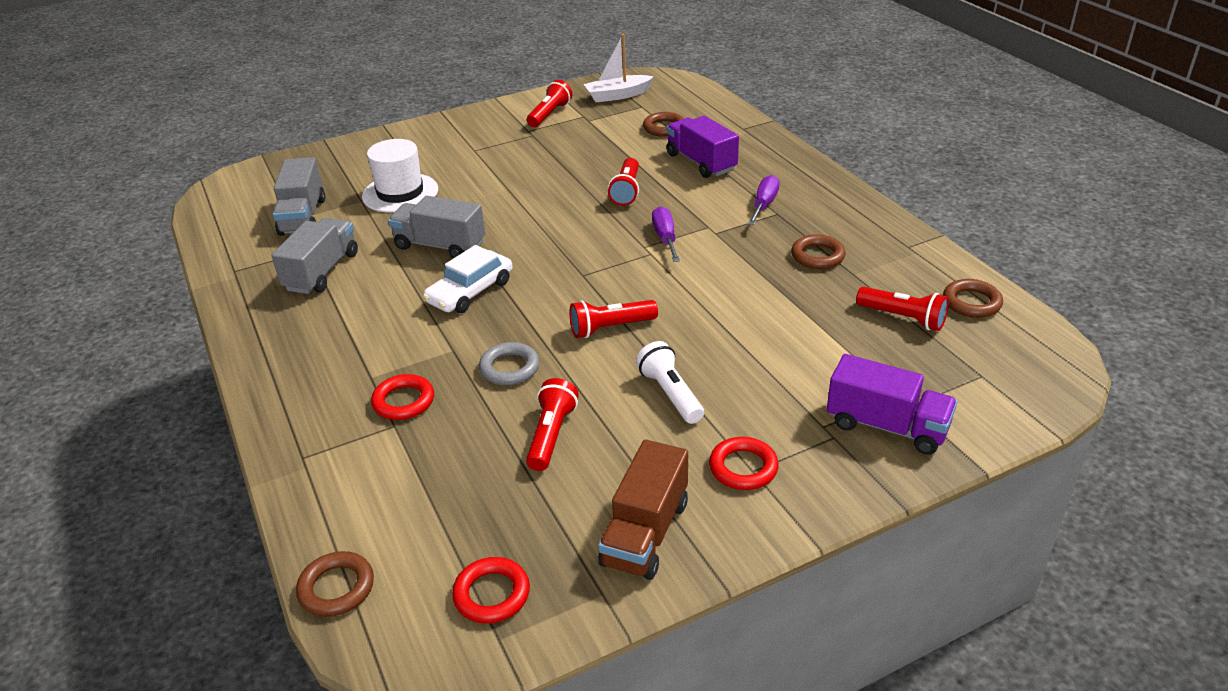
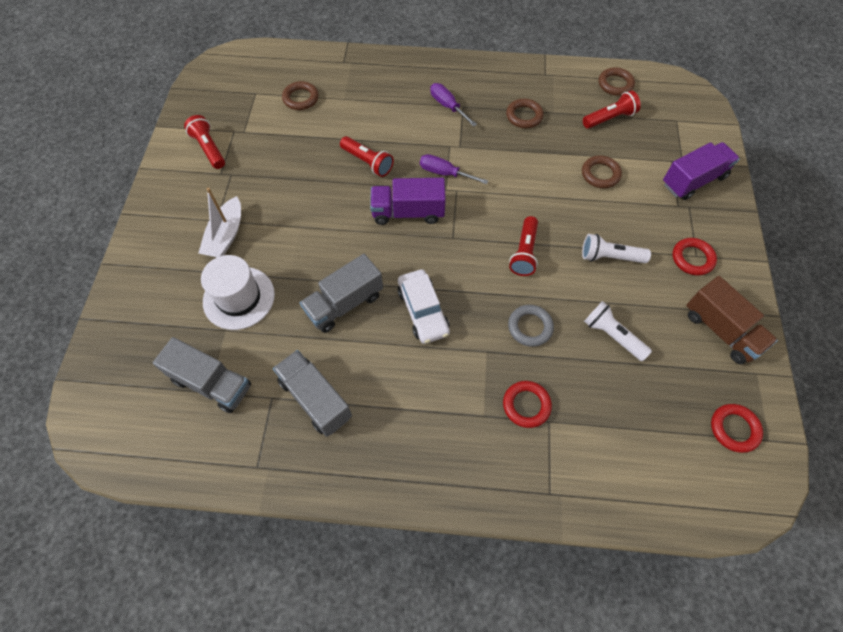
camera: 60 degrees left, 25 degrees up
brown ring [296,551,374,617] -> brown ring moved to [582,155,622,188]
red flashlight [526,378,579,471] -> white flashlight [584,301,652,361]
white boat [584,34,654,102] -> white boat moved to [199,188,241,257]
purple truck [666,116,739,178] -> purple truck moved to [370,178,446,225]

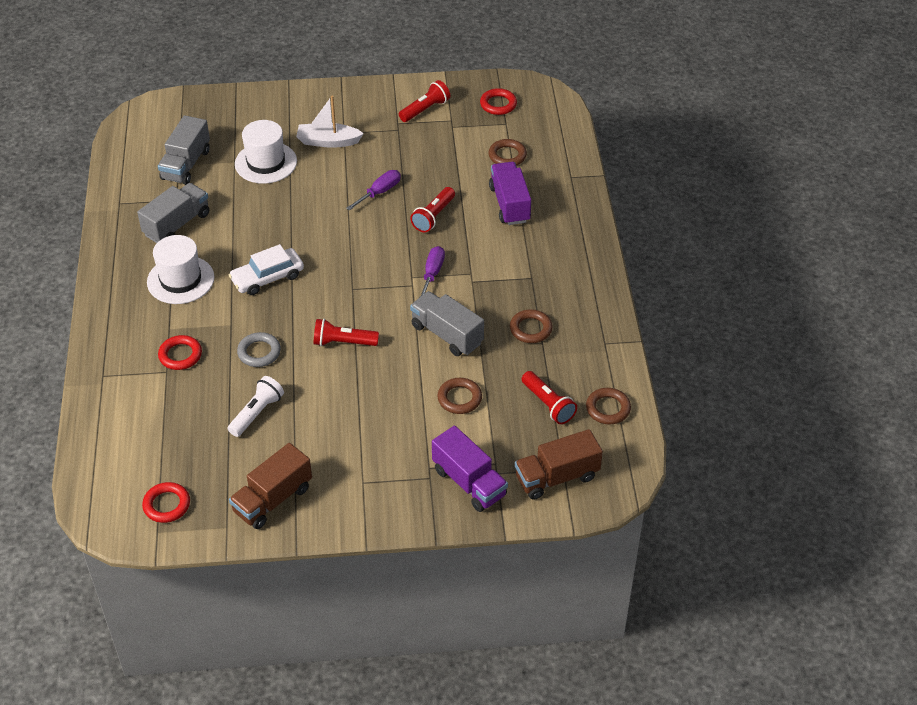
camera: 80 degrees right, 15 degrees down
grey truck [300,254,383,333] -> grey truck moved to [410,291,484,356]
purple truck [370,178,446,225] -> purple truck moved to [489,162,531,225]
purple screwdriver [430,83,477,127] -> purple screwdriver moved to [346,170,401,211]
white flashlight [582,234,651,263] -> none
red ring [672,238,717,276] -> red ring moved to [480,88,517,115]
none -> white hat [147,235,214,304]
none -> brown truck [515,429,603,500]

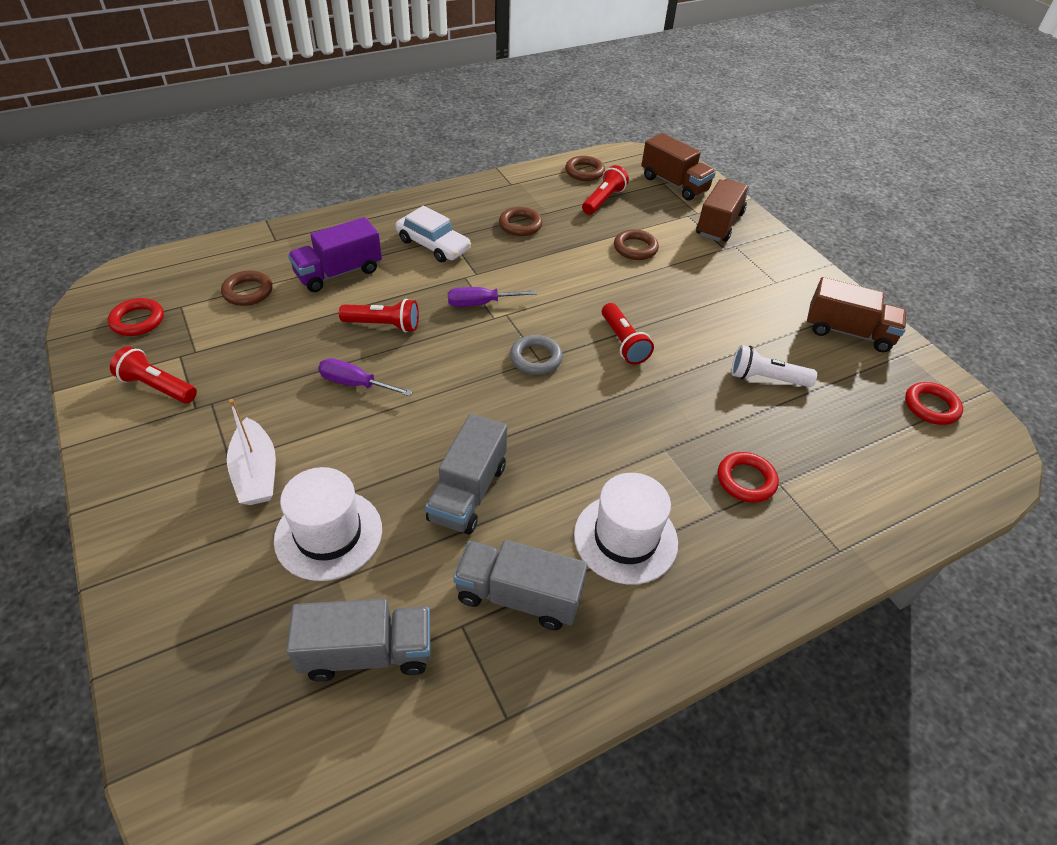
camera: 115 degrees left, 0 degrees up
white car [229,244,304,295] -> white car moved to [396,206,471,262]
grey ring [237,332,281,367] -> grey ring moved to [510,335,563,375]
grey truck [410,291,484,356] -> grey truck moved to [425,414,507,535]
purple truck [432,426,508,512] -> brown truck [696,179,750,242]

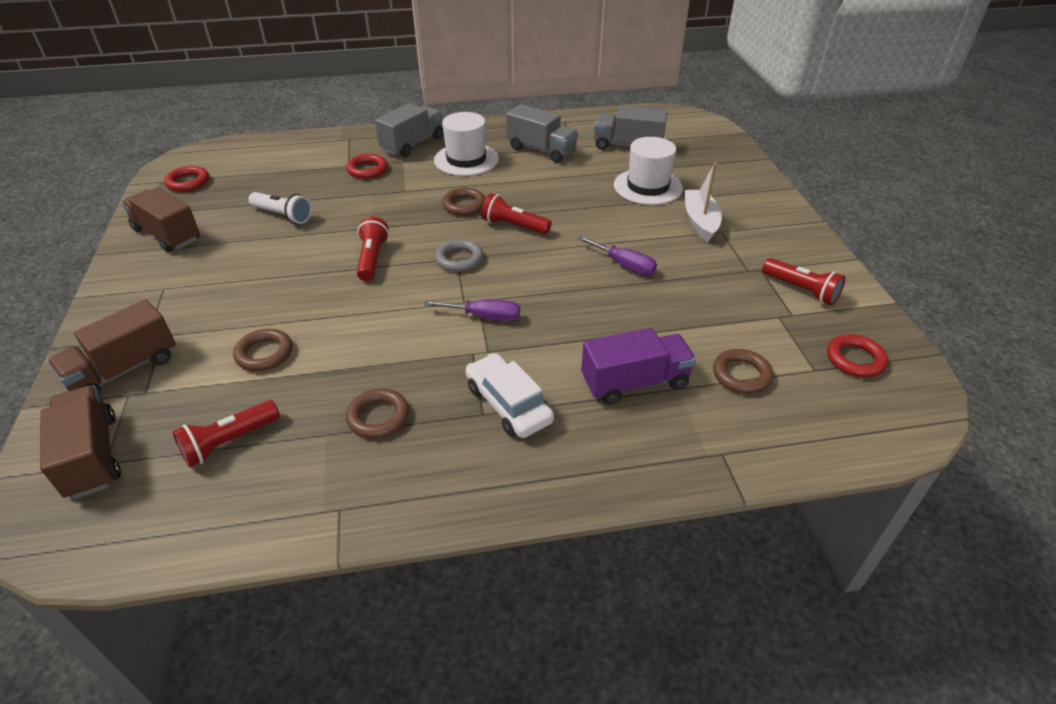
camera: 160 degrees left, 5 degrees down
red flashlight [339,299,419,332] -> red flashlight moved to [481,193,551,235]
grey truck [425,414,507,535] -> grey truck moved to [375,103,444,157]
brown ring [565,156,605,181] -> brown ring moved to [442,188,486,216]

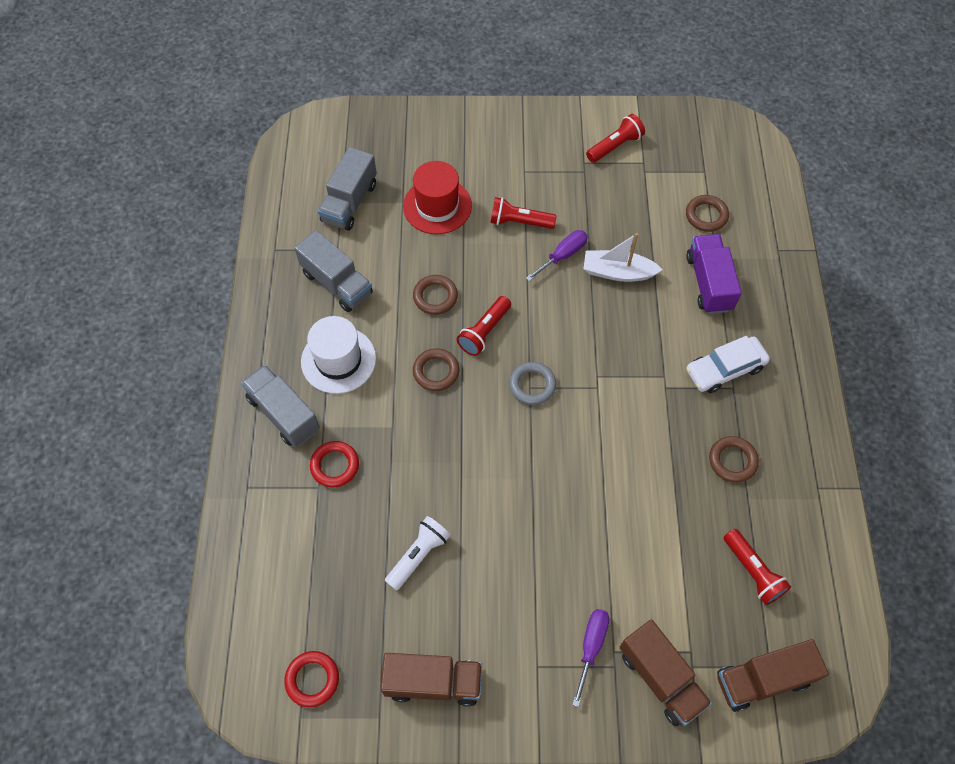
camera: 80 degrees left, 20 degrees up
brown truck [121,187,200,252] -> brown truck turned 135 degrees counterclockwise [380,653,482,706]
brown ring [233,329,293,371] -> brown ring moved to [413,275,458,315]
red flashlight [357,217,389,281] -> red flashlight moved to [490,197,556,229]
purple screwdriver [424,299,520,322] -> purple screwdriver moved to [572,609,609,707]
grey truck [506,104,578,163] -> grey truck turned 90 degrees clockwise [295,230,373,312]
white hat [614,137,683,205] -> red hat [403,161,472,234]
white boat [685,162,722,242] -> white boat moved to [584,233,663,282]
red ring [827,334,888,378] -> none

